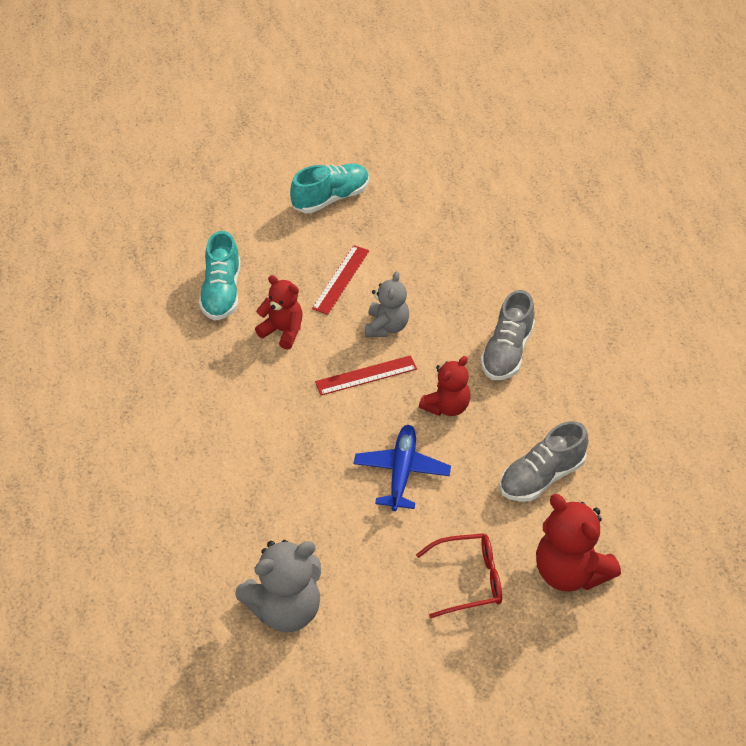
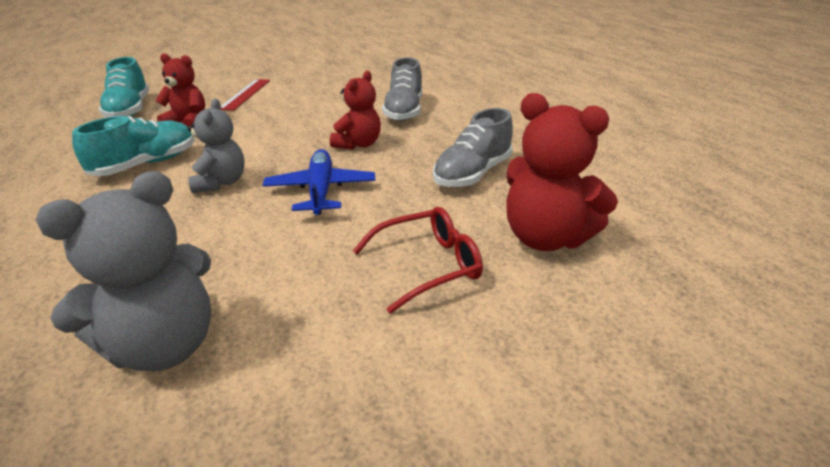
camera: 15 degrees left, 15 degrees down
turquoise shoe [290,164,369,213] -> turquoise shoe moved to [72,116,195,176]
red ruler [315,355,417,396] -> none
grey teddy bear [365,271,409,337] -> grey teddy bear moved to [187,99,245,193]

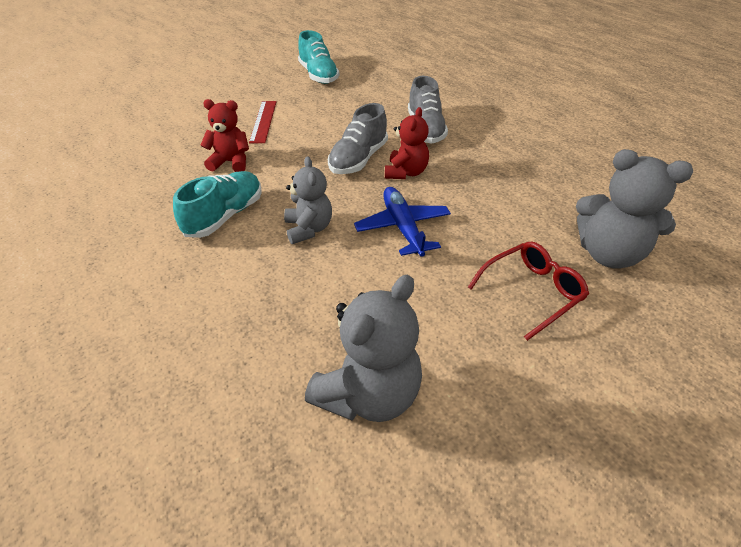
camera: 10 degrees left, 10 degrees up
turquoise shoe [99,57,149,117] -> turquoise shoe moved to [298,30,339,84]
grey shoe [433,108,513,187] -> grey shoe moved to [328,103,388,174]
red teddy bear [506,93,618,251] -> grey teddy bear [576,149,693,269]

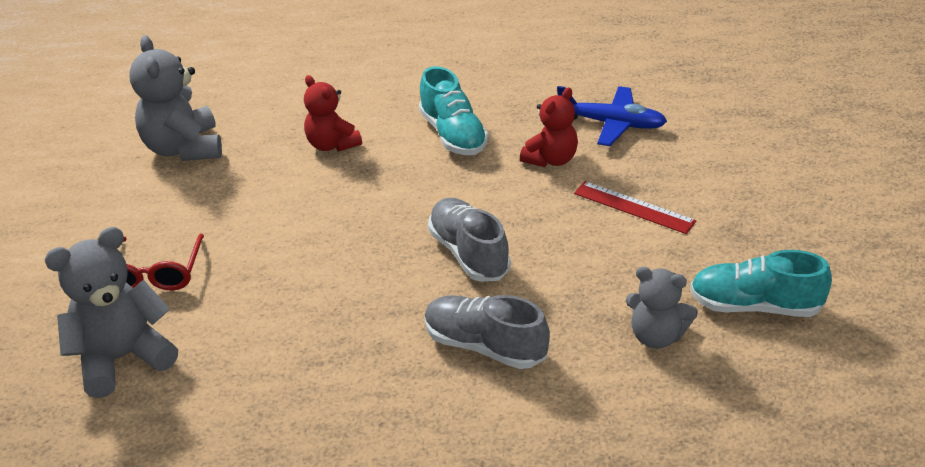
camera: 125 degrees right, 5 degrees down
grey teddy bear [284,156,332,244] -> grey teddy bear moved to [626,267,698,349]
blue plane [354,187,451,257] -> blue plane moved to [557,86,667,146]
red teddy bear [385,107,429,179] -> red teddy bear moved to [304,75,362,152]

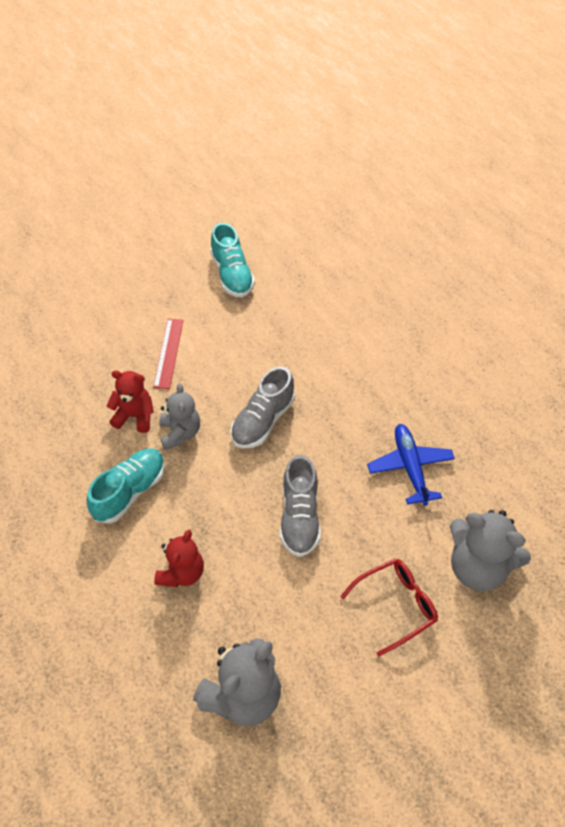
camera: 120 degrees left, 15 degrees up
grey shoe [424,295,550,369] -> grey shoe moved to [280,455,321,557]
blue plane [557,86,667,146] -> blue plane moved to [367,424,455,506]
grey teddy bear [626,267,698,349] -> grey teddy bear moved to [159,383,200,450]

